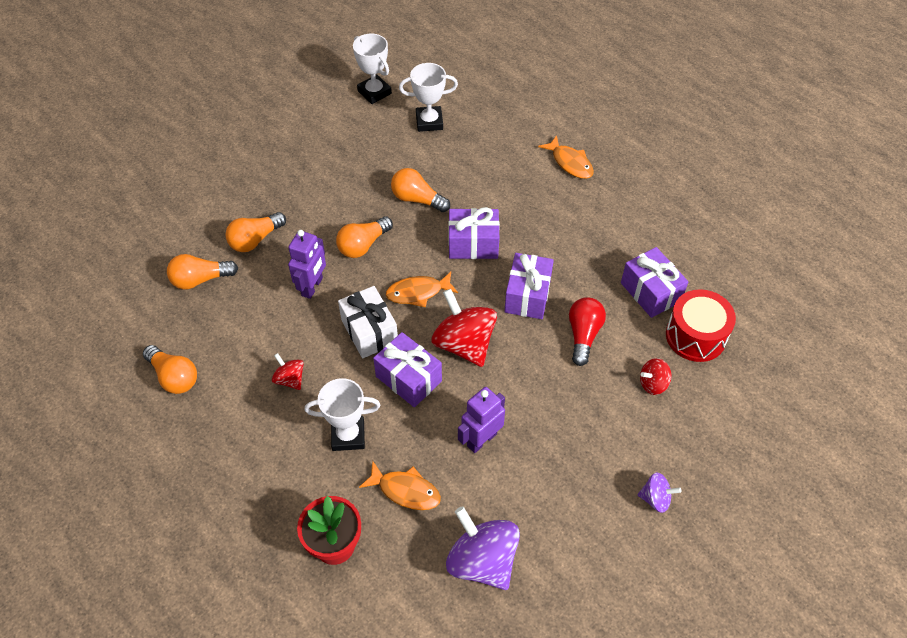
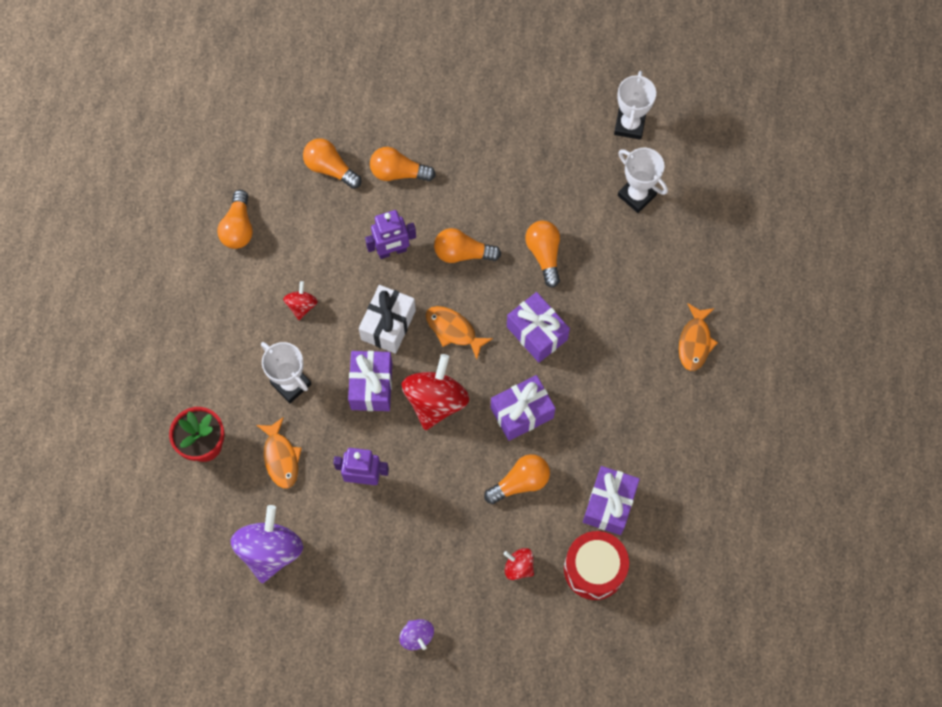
camera: 50 degrees right, 15 degrees up
red light bulb [569,297,606,366] -> orange light bulb [484,454,550,504]

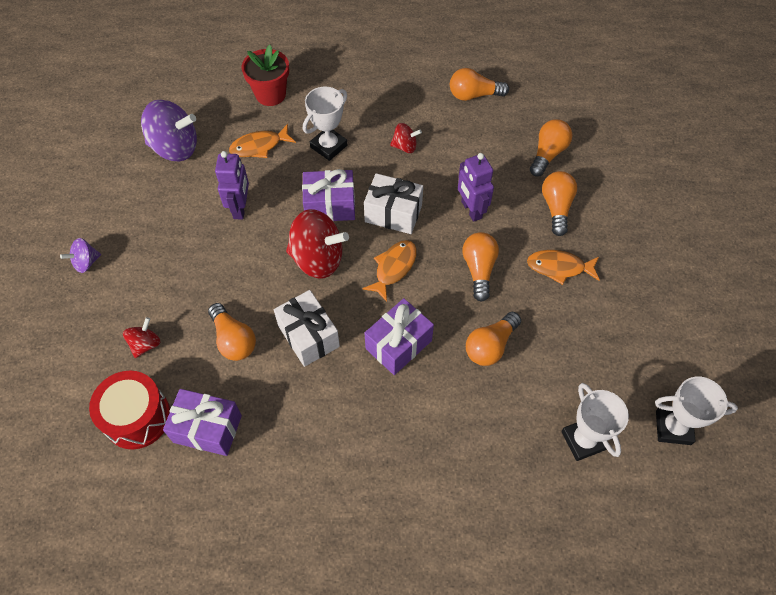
camera: 85 degrees right, 10 degrees down
purple gift [491,375,556,441] -> white gift [274,290,340,367]
orange light bulb [525,220,560,288] -> orange light bulb turned 150 degrees clockwise [466,312,521,366]
white trophy [618,148,668,213] -> white trophy turned 60 degrees counterclockwise [561,383,629,461]
orange fish [679,303,718,371] -> orange fish moved to [527,250,600,285]

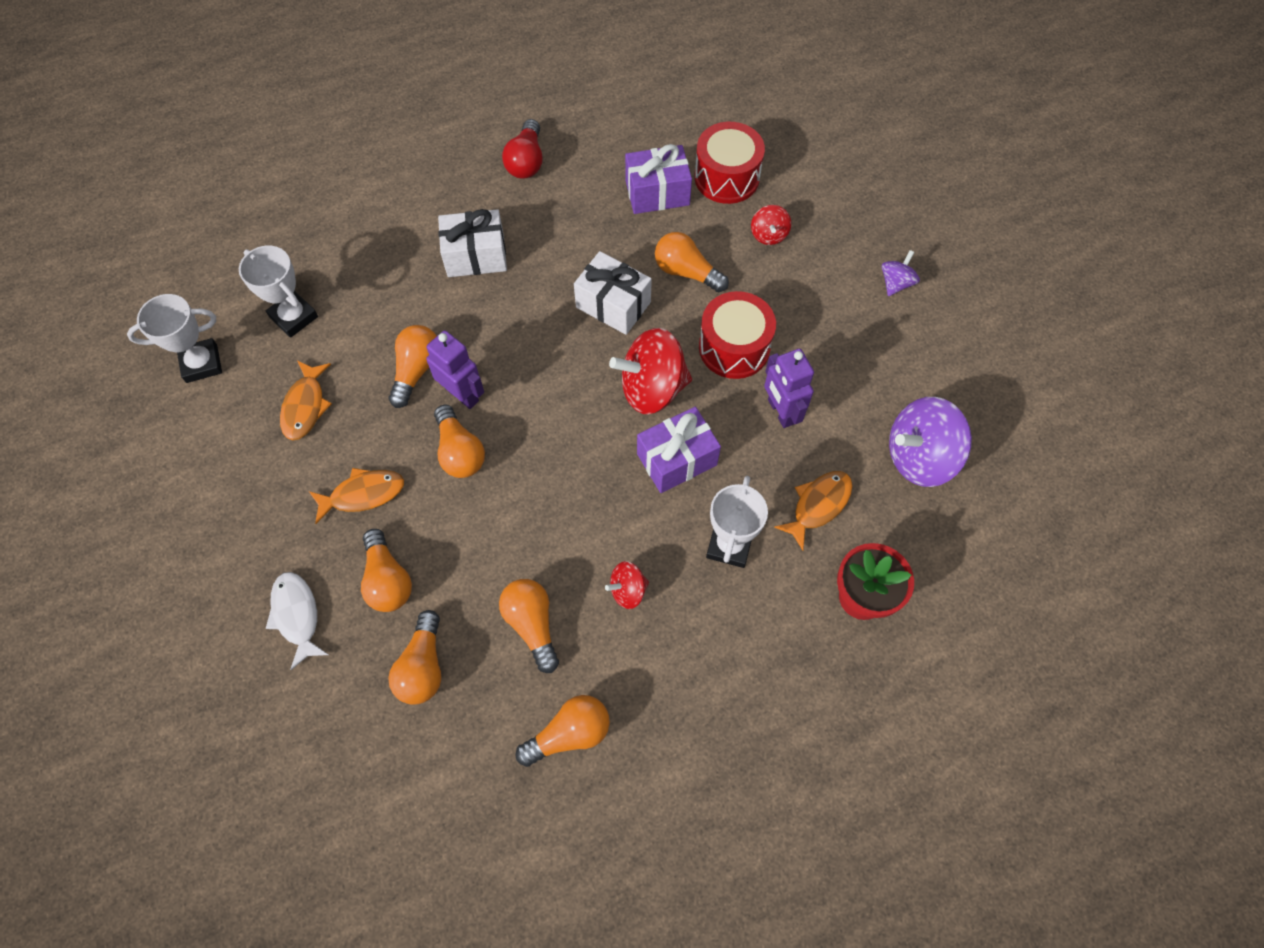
camera: 155 degrees right, 5 degrees up
orange fish [362,240,416,302] -> orange fish moved to [280,361,332,440]
white gift [364,173,423,234] -> white gift moved to [438,209,507,277]
purple gift [365,298,434,375] -> none
purple robot [458,153,494,222] -> purple robot moved to [426,331,484,409]
none -> white fish [266,572,328,670]
none -> orange light bulb [499,579,559,673]
none -> red light bulb [502,119,543,179]
none -> red drum [699,291,776,379]

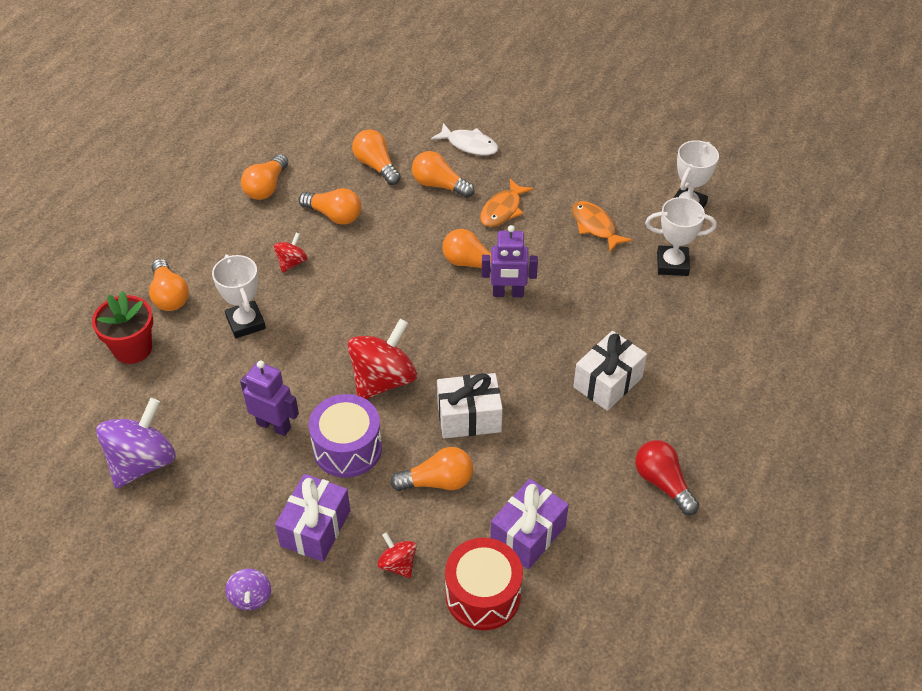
camera: 140 degrees right, 15 degrees down
orange light bulb [389,325,437,408] -> orange light bulb moved to [149,259,189,311]
purple gift [637,407,721,493] -> purple gift moved to [275,474,350,562]
red drum [699,291,776,379] -> purple drum [309,394,382,478]
orange fish [774,471,852,550] -> none

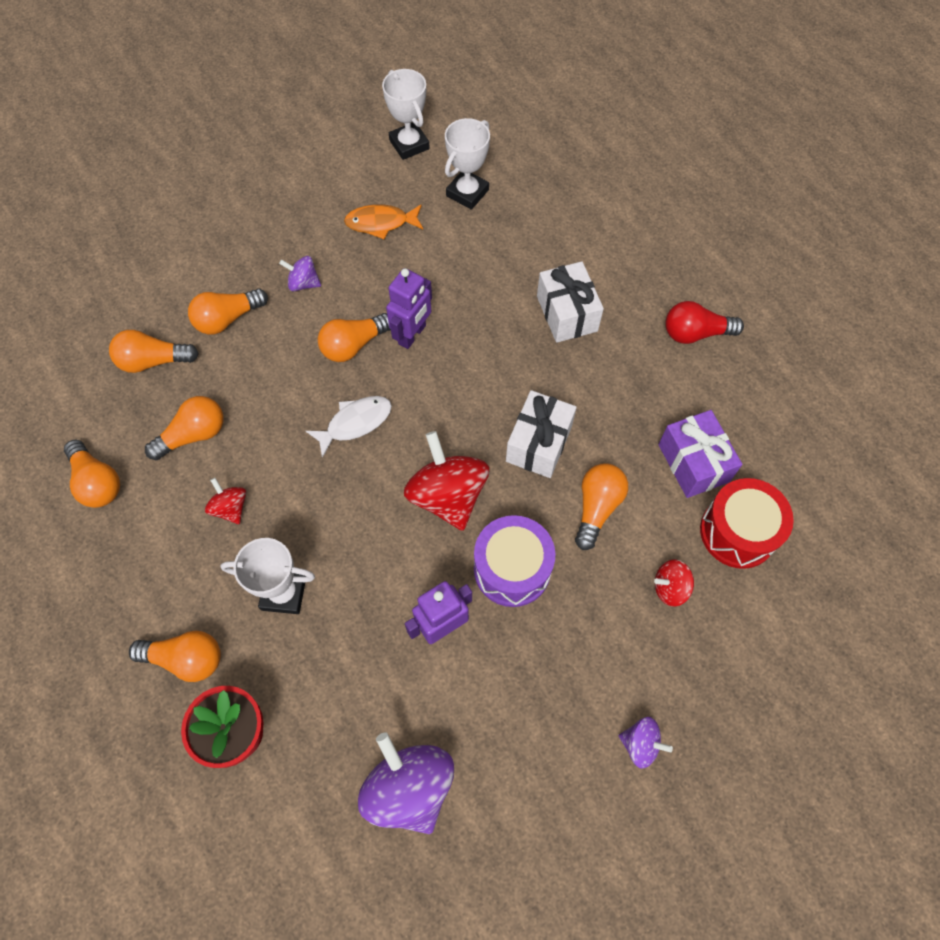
camera: 60 degrees left, 15 degrees up
purple gift [275,474,350,562] -> none
white fish [431,123,499,156] -> white fish moved to [306,396,392,458]
orange fish [480,179,534,227] -> purple spinning top [279,256,321,292]

